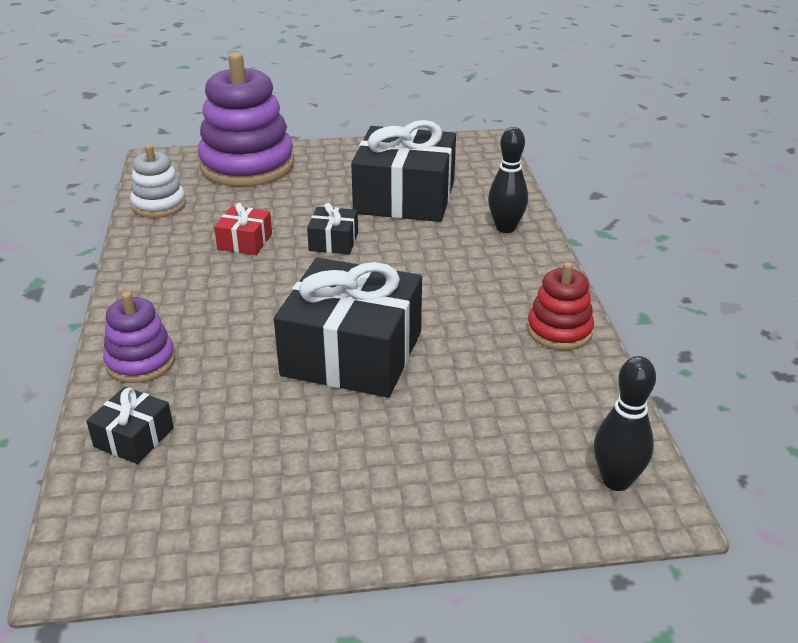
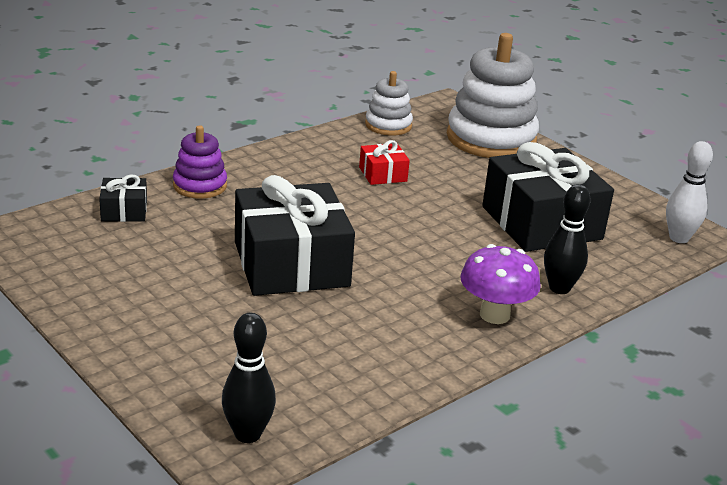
camera: 55 degrees right, 5 degrees down
purple stacking toy [198,52,294,187] -> white stacking toy [447,33,539,158]
black gift [307,203,358,254] -> none
red stacking toy [527,262,594,350] -> none
none -> purple mushroom [460,244,541,324]
none -> white bowling pin [666,141,713,243]

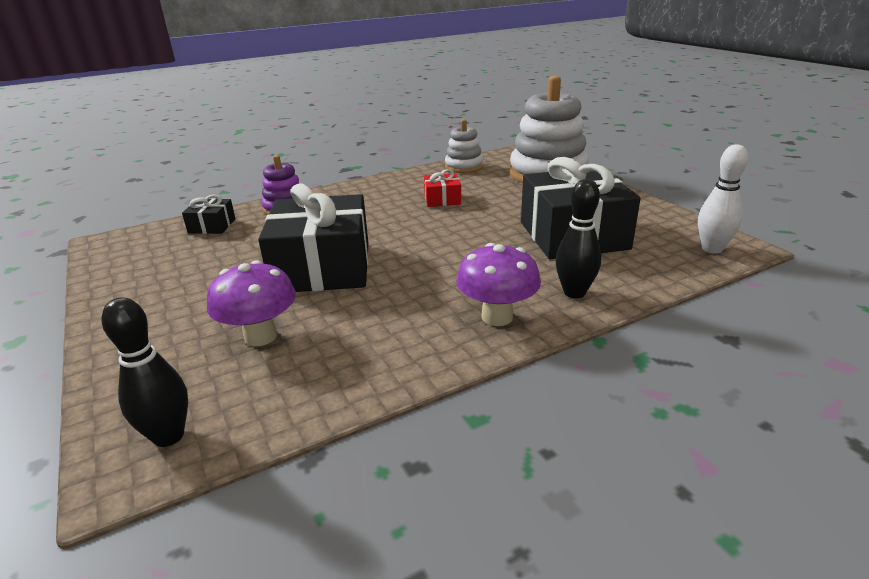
camera: 15 degrees right, 0 degrees up
none -> purple mushroom [207,260,296,346]

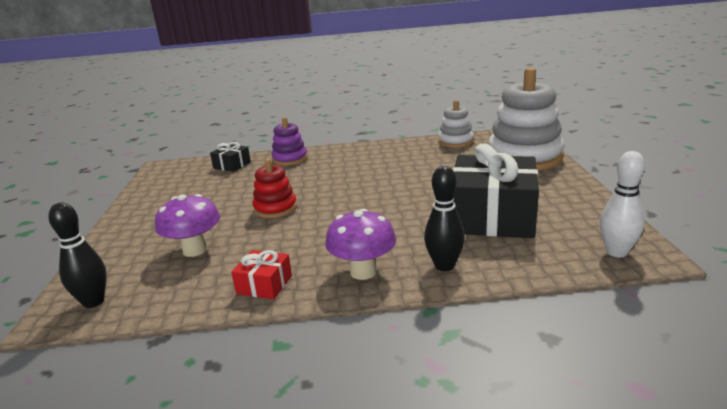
camera: 25 degrees right, 5 degrees down
black gift [258,184,369,292] -> red stacking toy [253,159,297,218]
red gift [424,169,461,207] -> red gift moved to [231,250,292,299]

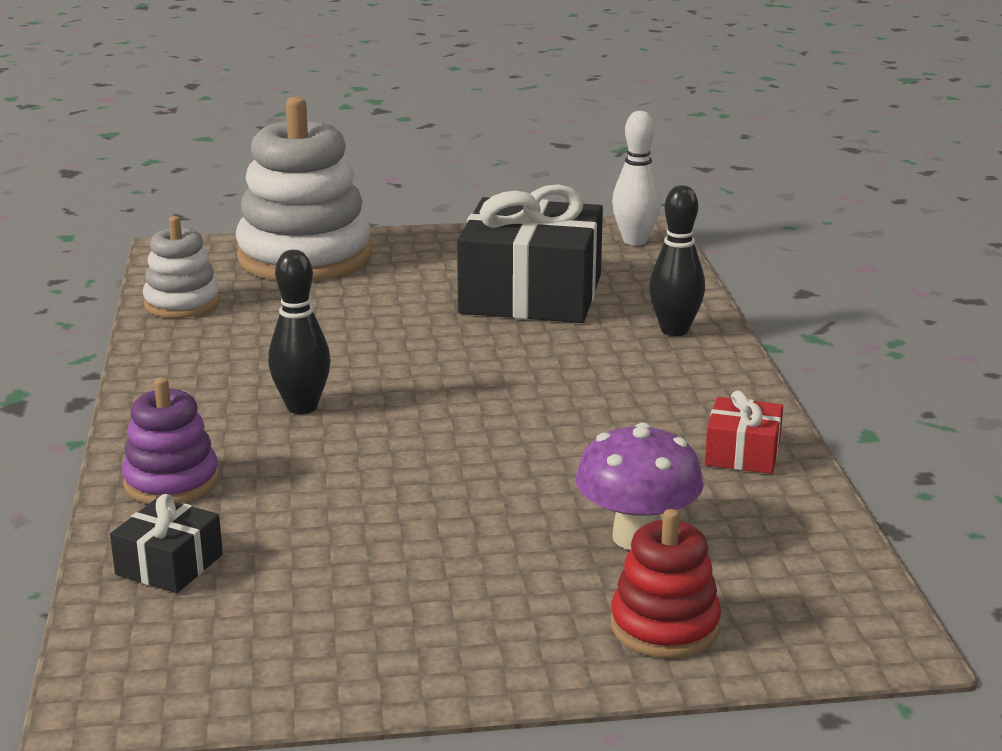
camera: 95 degrees left, 0 degrees up
black bowling pin [48,202,107,308] -> black bowling pin moved to [268,250,331,414]
red stacking toy [253,159,297,218] -> red stacking toy moved to [610,509,721,658]
purple mushroom [325,209,396,280] -> none

